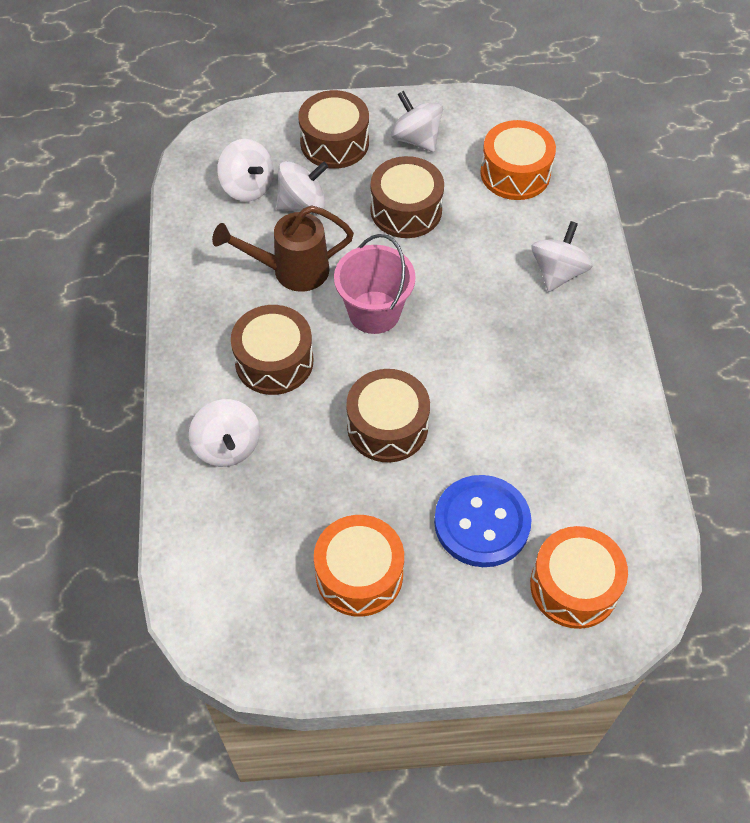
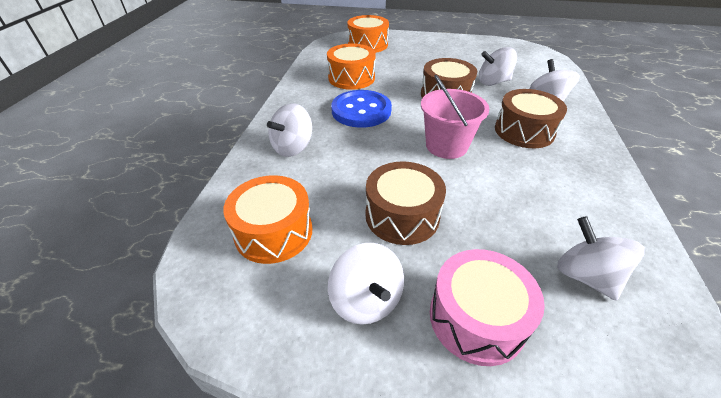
camera: 165 degrees left, 15 degrees down
brown watering can [212,205,354,292] -> none
white spinning top [276,161,328,211] -> white spinning top moved to [479,47,517,86]
brown drum [298,90,369,169] -> pink drum [430,249,545,366]
orange drum [314,515,404,617] -> orange drum moved to [327,44,376,90]
blue button [434,475,532,567] -> blue button moved to [331,90,392,128]

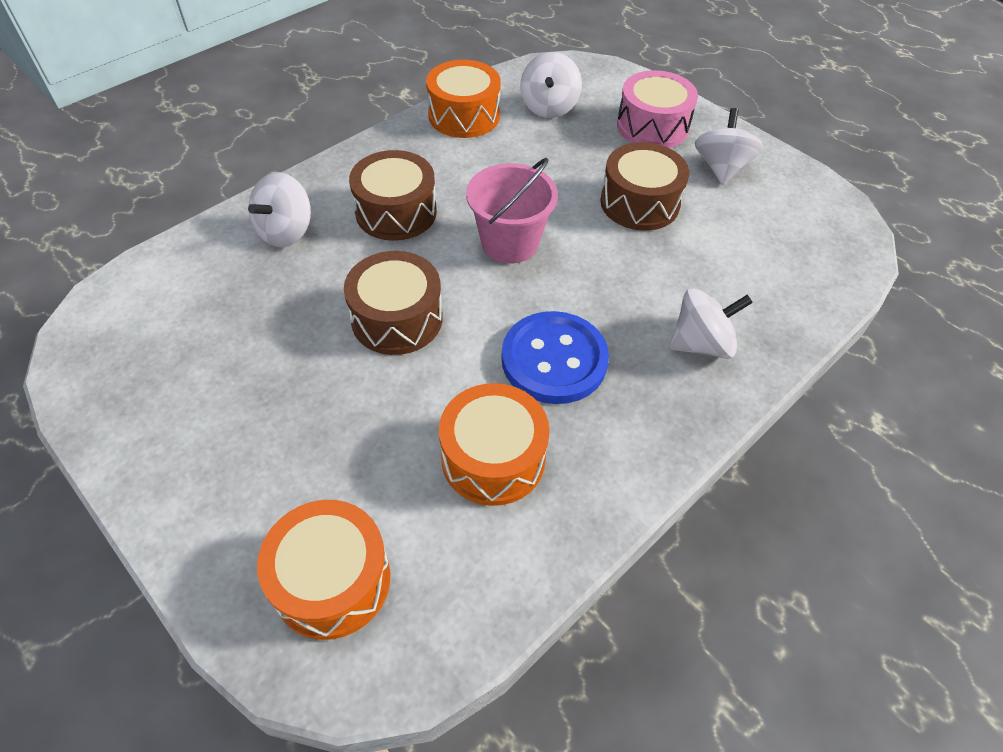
camera: 145 degrees left, 10 degrees up
orange drum [223,175,312,264] -> orange drum moved to [426,60,501,138]
white spinning top [479,47,517,86] -> none

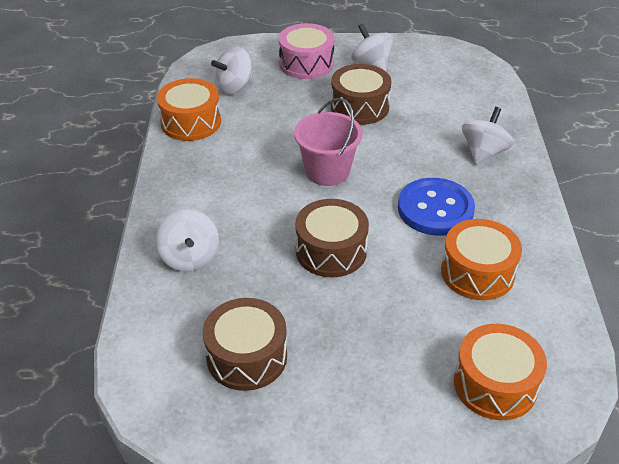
camera: 45 degrees left, 10 degrees down
brown drum [349,150,437,241] -> brown drum moved to [203,298,287,391]
white spinning top [520,52,582,118] -> white spinning top turned 90 degrees clockwise [211,47,252,95]

